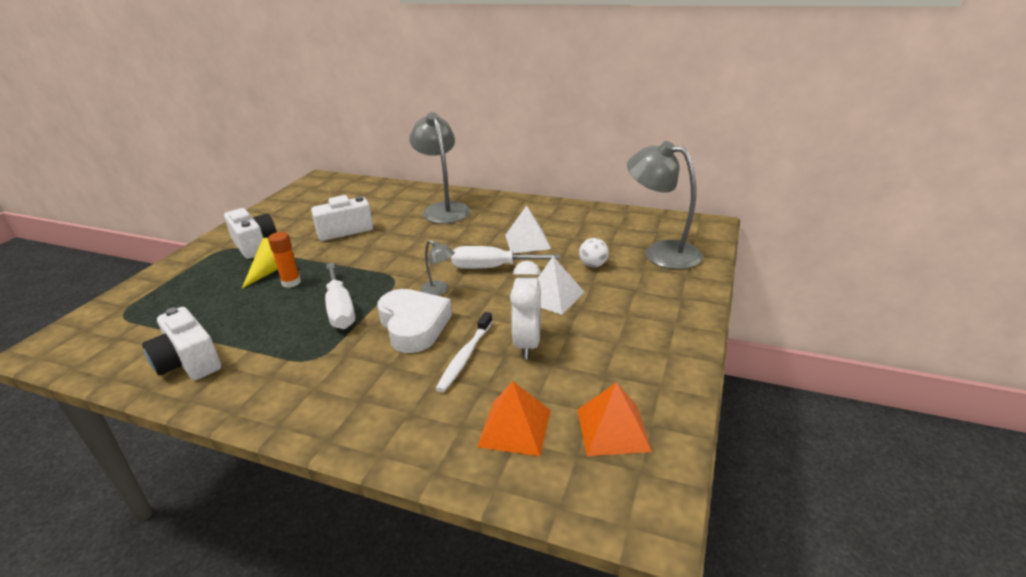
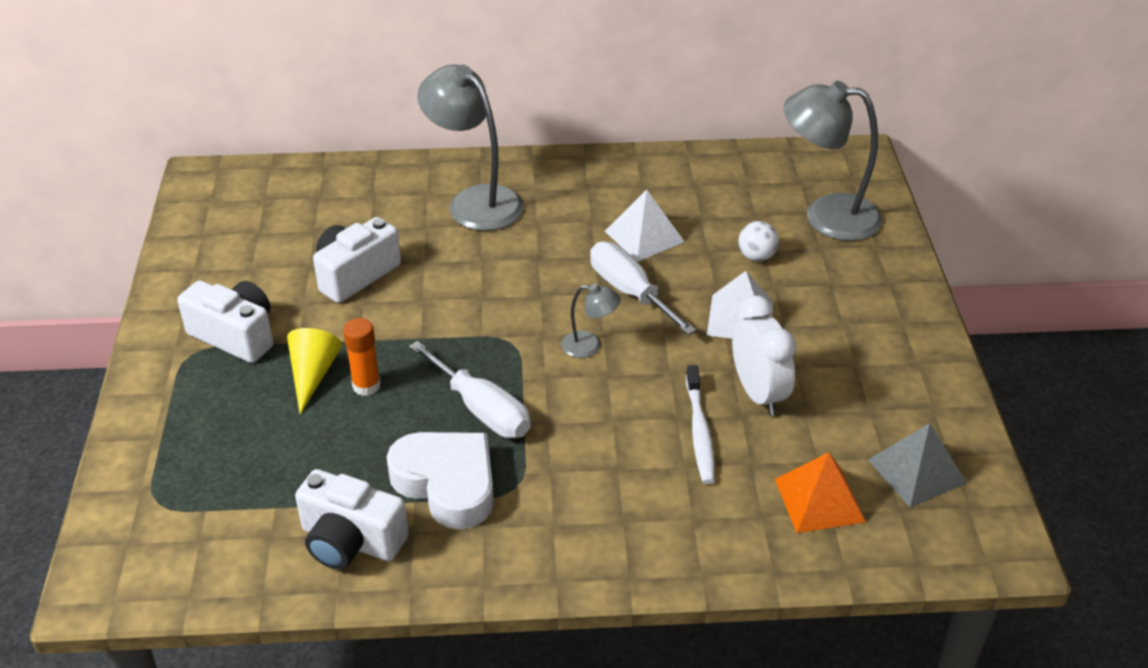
camera: 25 degrees left, 10 degrees up
white heart [377,289,452,353] -> white heart moved to [387,432,494,529]
white screwdriver [451,246,561,269] -> white screwdriver turned 75 degrees clockwise [590,242,696,335]
orange pyramid [577,382,652,456] -> grey pyramid [868,423,967,507]

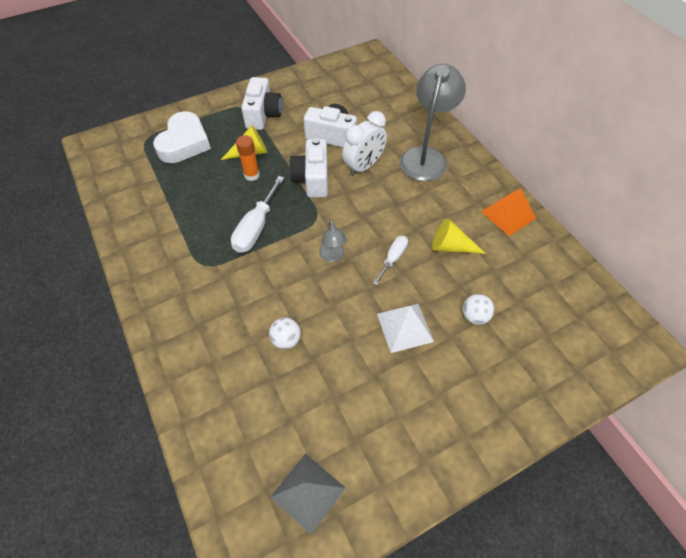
camera: 65 degrees right, 15 degrees up
white camera [295,469,409,570] -> white camera moved to [289,138,328,198]
white heart [387,432,494,529] -> white heart moved to [153,111,211,163]
white screwdriver [590,242,696,335] -> white screwdriver [373,236,408,285], size x0.61
white pyramid [605,190,685,262] -> yellow cone [432,218,486,254]
white toothbrush [686,365,715,484] -> white ball [269,317,301,349]
white clock [732,296,796,416] -> white clock moved to [342,111,387,176]
orange pyramid [775,452,866,533] -> orange pyramid moved to [481,188,536,236]
grey lamp [784,81,883,241] -> none

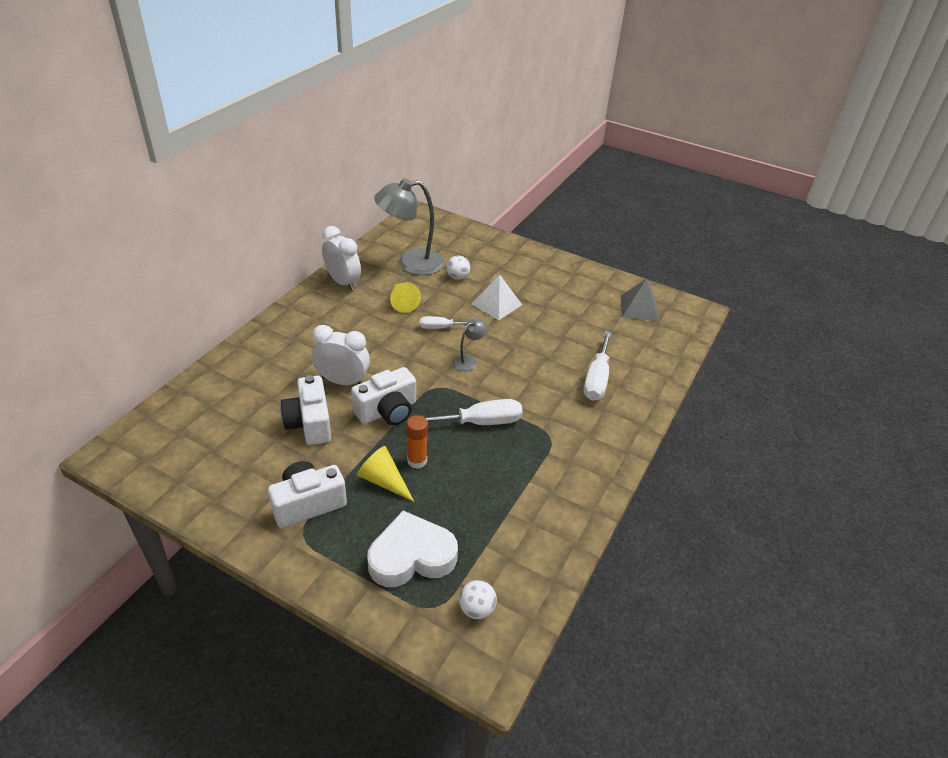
camera: 125 degrees left, 15 degrees down
white ball [269,317,301,349] -> white ball moved to [459,580,497,619]
grey lamp [400,64,466,181] -> grey lamp moved to [374,178,444,275]
orange pyramid [481,188,536,236] -> white clock [322,226,361,291]
none -> white screwdriver [583,331,611,401]

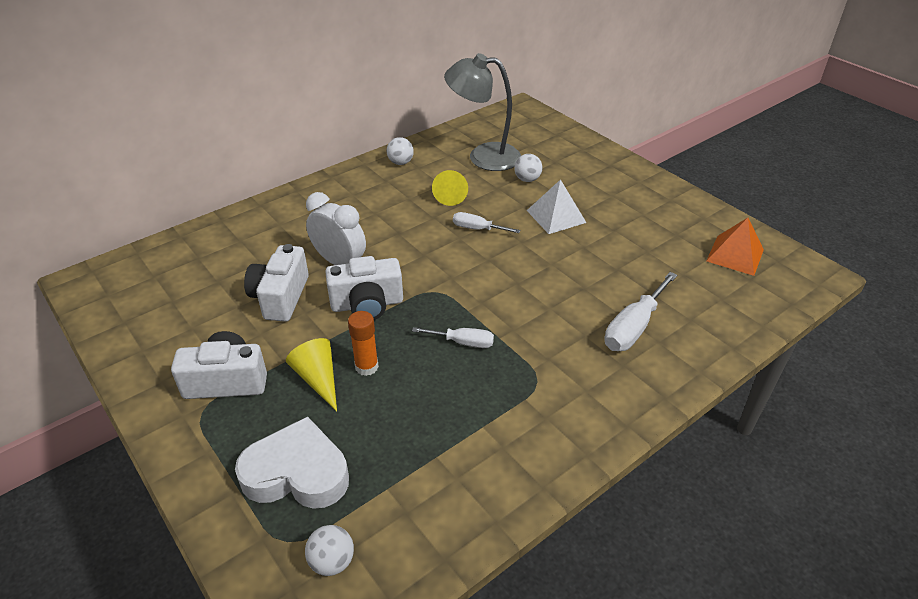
camera: 25 degrees right, 0 degrees up
white clock [322,226,361,291] -> white ball [387,137,414,165]
white screwdriver [425,399,523,425] -> white screwdriver [412,327,494,348], size x0.61
grey lamp [452,318,488,372] -> none
grey pyramid [621,279,658,321] -> orange pyramid [706,218,764,276]

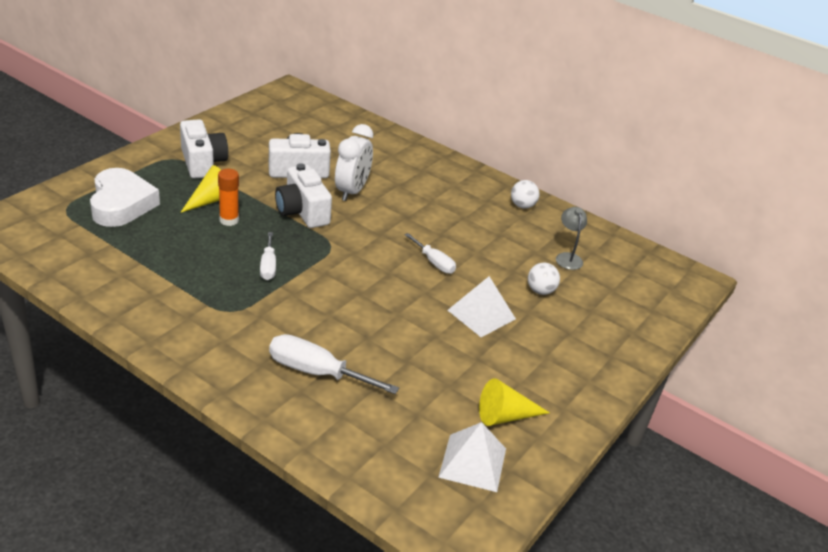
camera: 70 degrees right, 5 degrees down
white ball [305,525,354,576] -> none
yellow cone [432,170,468,206] -> yellow cone moved to [479,378,550,426]
grey lamp [444,53,521,171] -> grey lamp [556,207,587,270], size x0.47
white screwdriver [453,212,521,233] -> white screwdriver turned 135 degrees clockwise [404,233,456,274]
orange pyramid [706,218,764,276] -> white pyramid [438,422,506,492]

